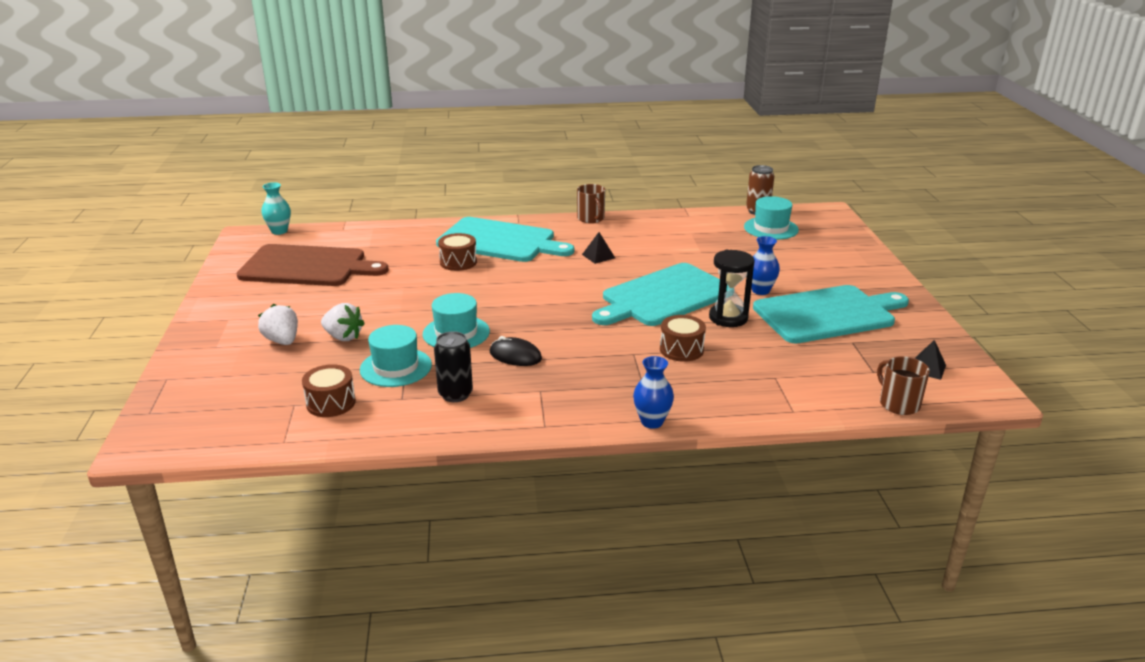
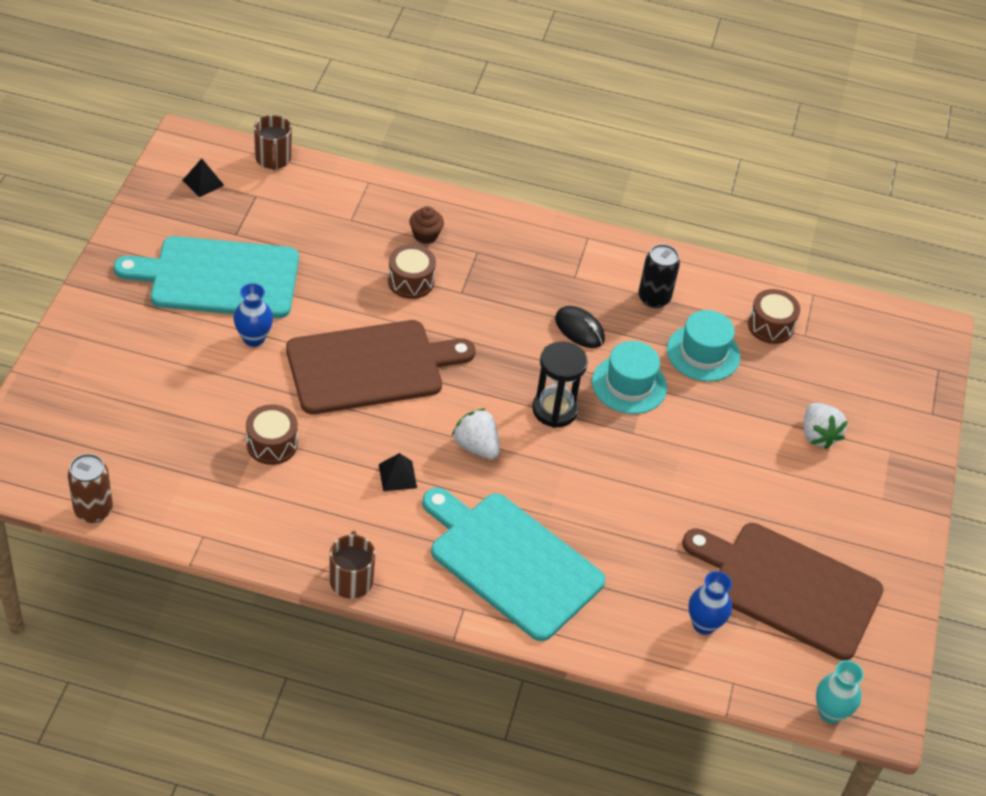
camera: 165 degrees left, 20 degrees up
white strawberry [321,303,365,341] -> white strawberry moved to [452,408,500,459]
brown drum [438,233,477,271] -> brown drum moved to [246,404,298,465]
turquoise cutting board [592,263,728,326] -> brown cutting board [286,320,476,414]
blue vase [633,356,674,429] -> blue vase moved to [689,571,732,635]
black hourglass [709,250,755,327] -> black hourglass moved to [532,341,588,428]
turquoise hat [744,196,799,240] -> none
none -> brown cupcake [409,206,444,244]

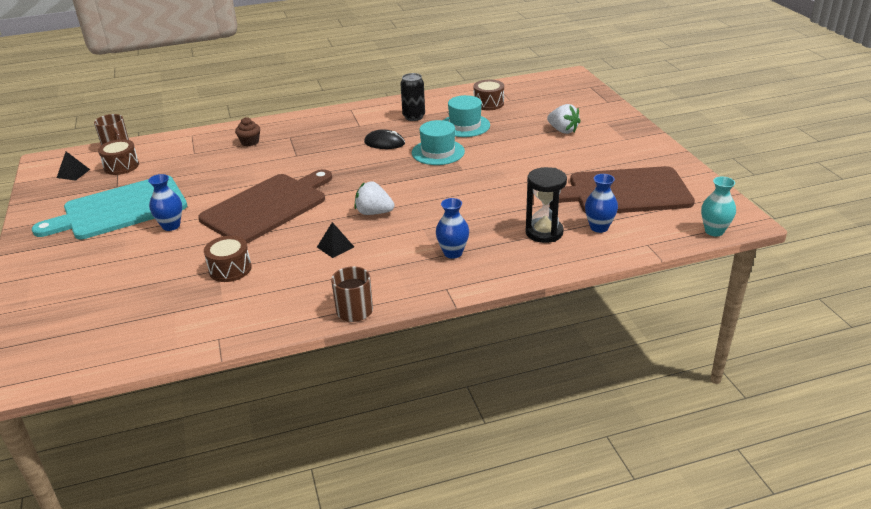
camera: 25 degrees left, 15 degrees down
brown can [68,454,113,523] -> none
brown drum [388,244,436,299] -> brown drum moved to [98,139,139,175]
turquoise cutting board [422,488,606,641] -> blue vase [436,198,469,259]
black hourglass [532,341,588,428] -> black hourglass moved to [525,167,567,243]

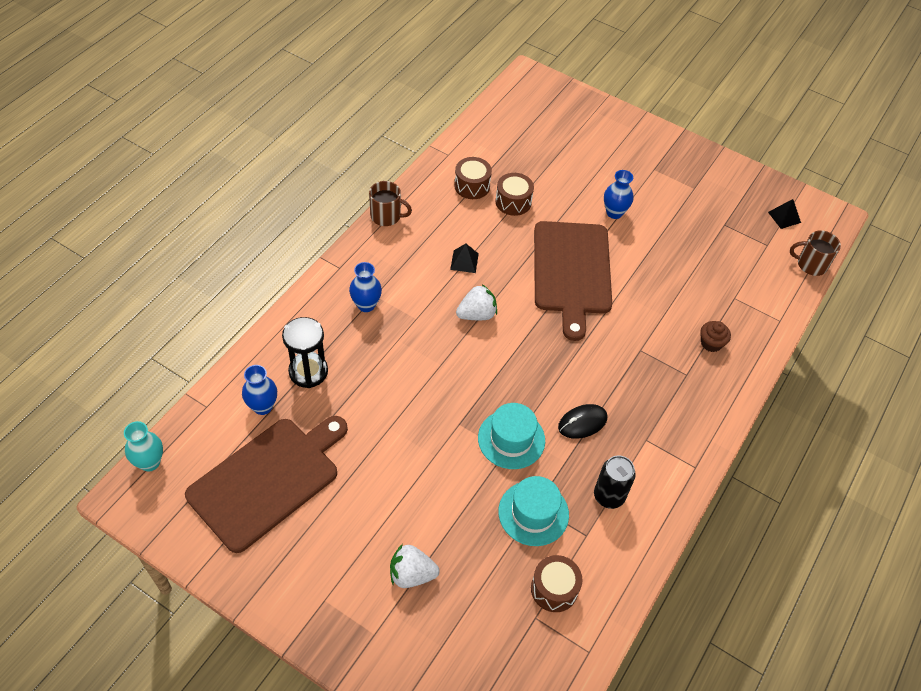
camera: 135 degrees right, 20 degrees up
turquoise cutting board [32,175,187,239] -> none
brown drum [98,139,139,175] -> brown drum moved to [454,157,492,199]

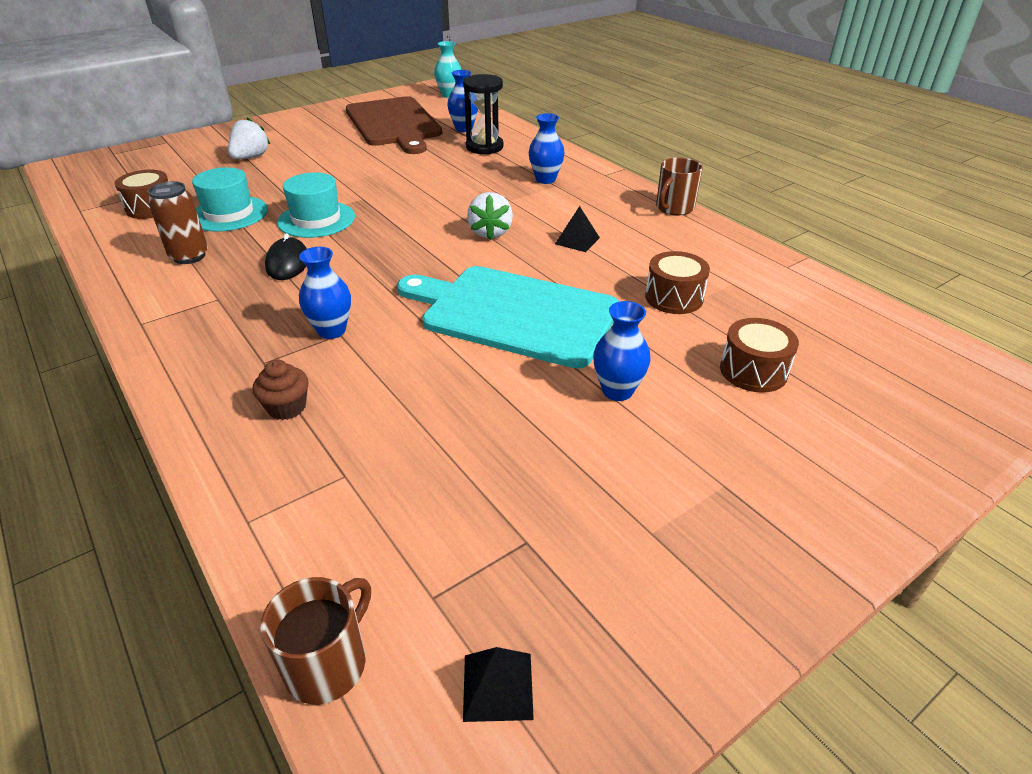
camera: 115 degrees right, 15 degrees down
brown drum [454,157,492,199] -> brown drum moved to [720,318,799,393]
brown cutting board [534,221,612,341] -> turquoise cutting board [397,266,619,369]
black can [594,455,635,509] -> brown can [148,181,208,264]
none -> blue vase [299,247,351,339]

